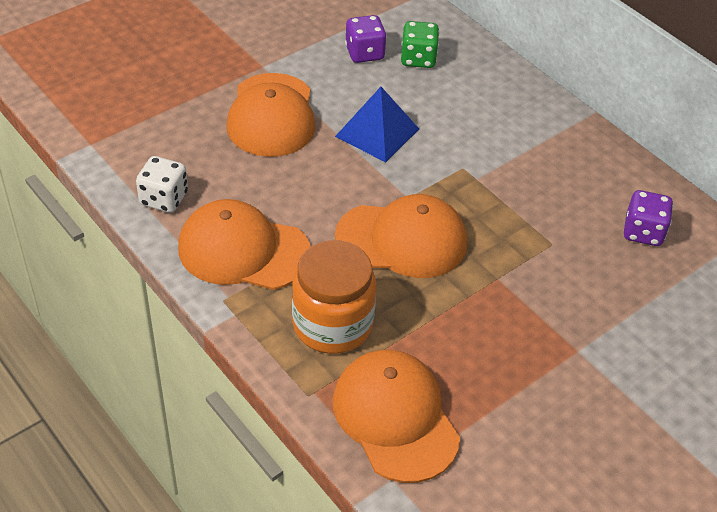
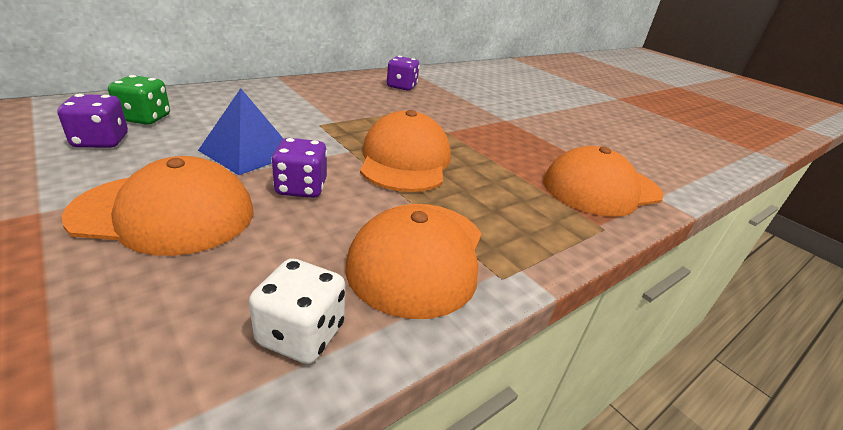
camera: 90 degrees left, 15 degrees down
orange jar [292,240,376,354] -> none
none -> purple dice [271,138,327,198]

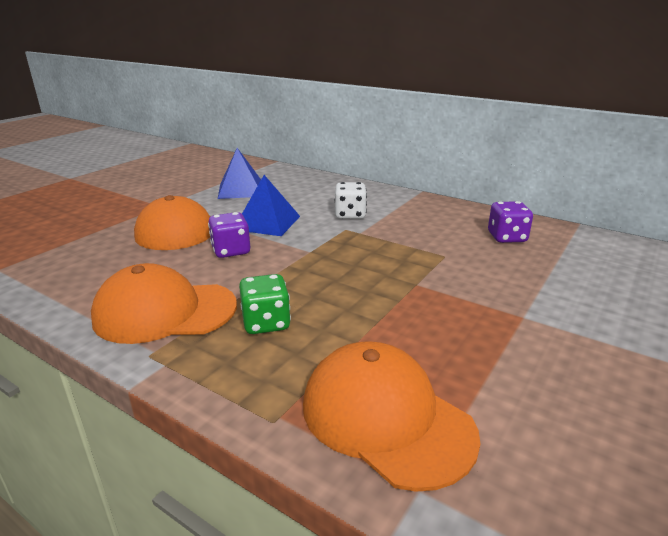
camera: 75 degrees right, 5 degrees down
purple dice [57,94,128,148] -> blue pyramid [218,148,261,199]
green dice [108,75,170,125] -> green dice moved to [239,274,291,334]
white dice [249,258,345,364] -> white dice moved to [335,182,367,219]
orange cap [360,110,451,192] -> none

